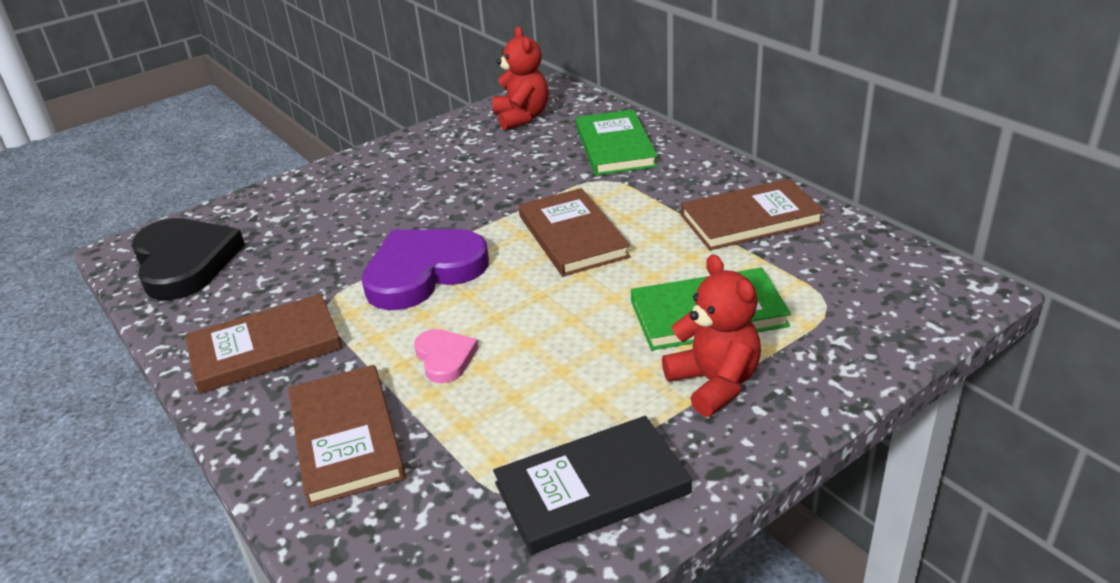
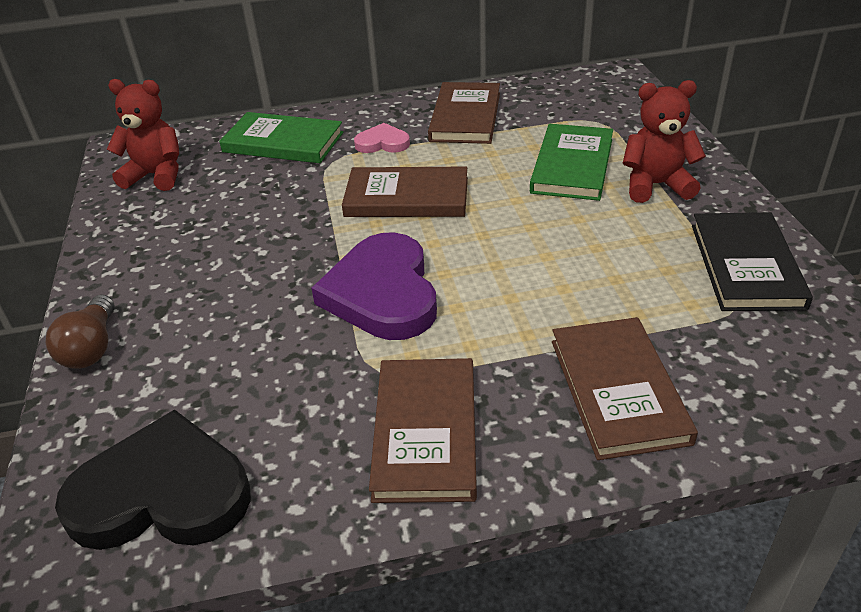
camera: 65 degrees left, 5 degrees up
brown book [288,365,406,507] -> brown book turned 75 degrees clockwise [552,317,698,460]
pink heart [414,329,479,383] -> pink heart moved to [354,123,410,153]
none -> brown light bulb [46,295,115,369]

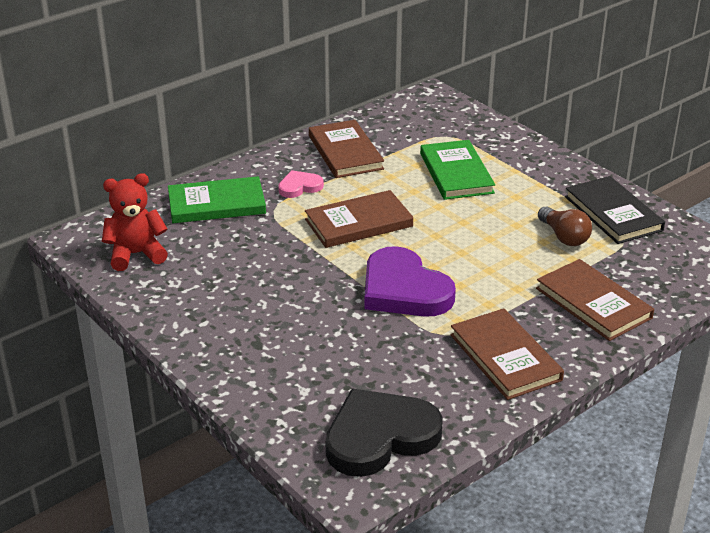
camera: 30 degrees left, 5 degrees down
brown light bulb [46,295,115,369] -> brown light bulb moved to [538,207,592,246]
red teddy bear [623,80,706,203] -> none

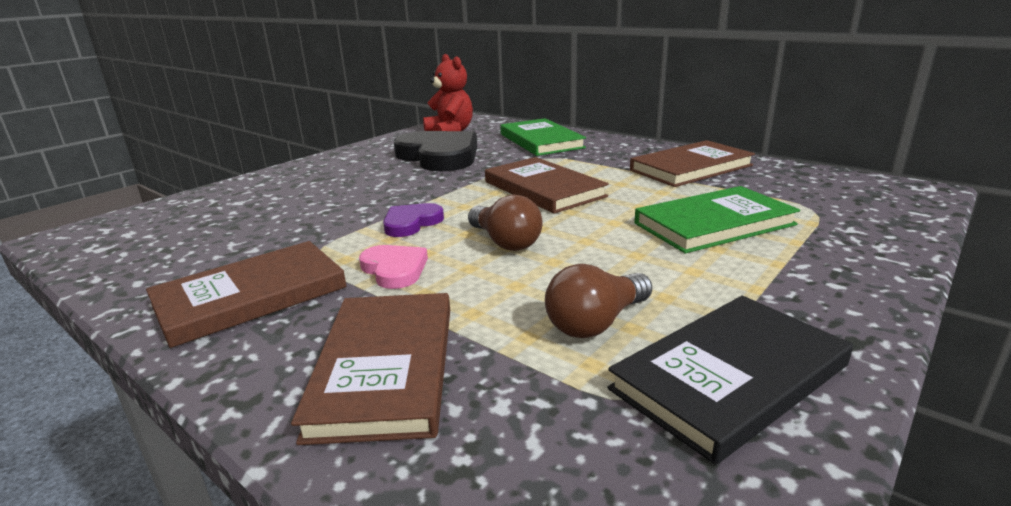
camera: 80 degrees right, 10 degrees down
pink heart [278,170,324,198] -> pink heart moved to [359,245,428,289]
black heart [326,389,443,477] -> black heart moved to [394,131,477,171]
purple heart [364,246,456,317] -> purple heart [383,203,444,237], size x0.50
brown book [536,259,654,341] -> brown book turned 45 degrees counterclockwise [291,293,450,445]
none -> brown light bulb [468,195,543,251]

